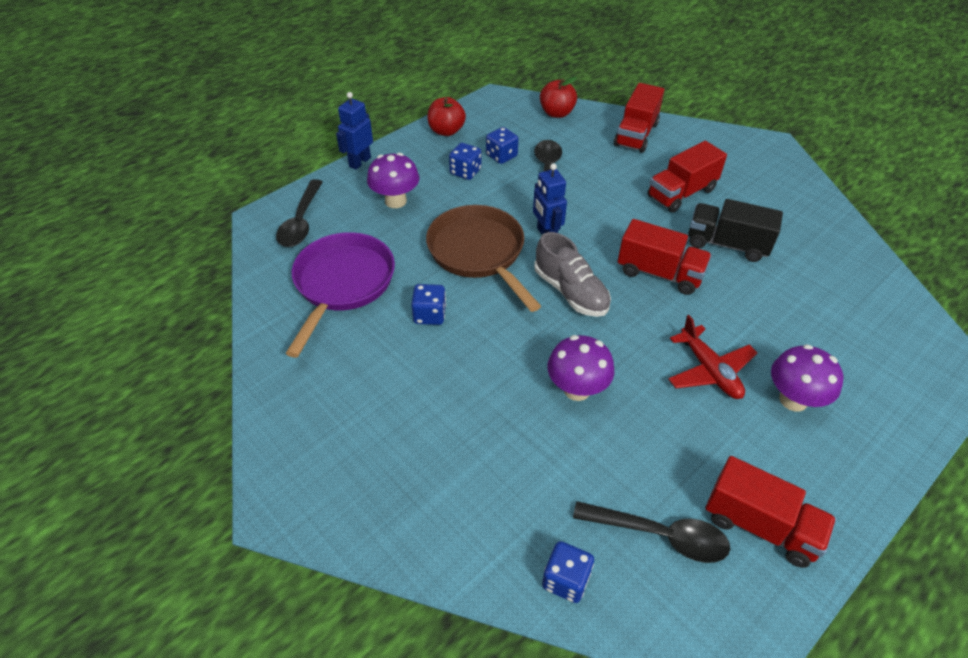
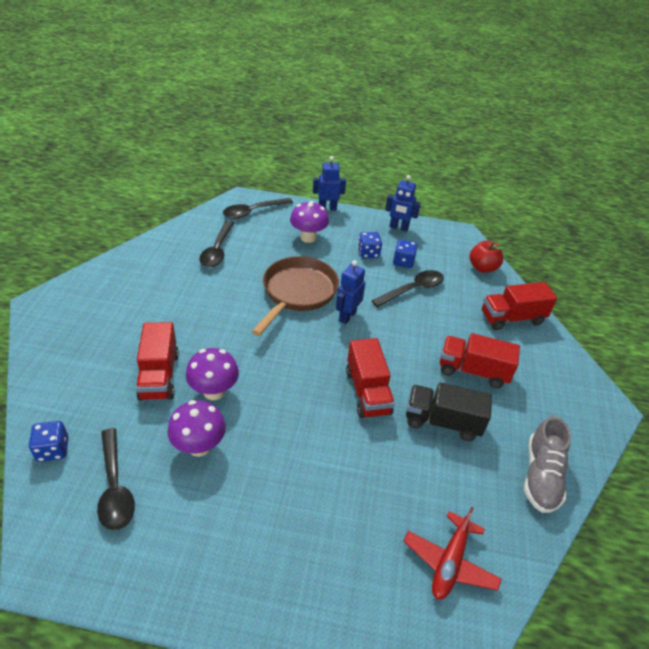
camera: 50 degrees right, 5 degrees down
purple pan [285,232,395,358] -> black spoon [199,221,234,267]
blue dice [411,284,446,325] -> none
red apple [427,97,466,136] -> blue robot [385,175,421,232]
grey shoe [534,232,611,317] -> grey shoe moved to [524,416,571,513]
red plane [668,315,757,399] -> red plane moved to [403,507,502,600]
black truck [688,199,783,262] -> black truck turned 60 degrees counterclockwise [406,382,492,441]
red truck [705,456,836,568] -> red truck moved to [136,322,179,400]
purple mushroom [771,344,843,412] -> purple mushroom moved to [168,400,226,457]

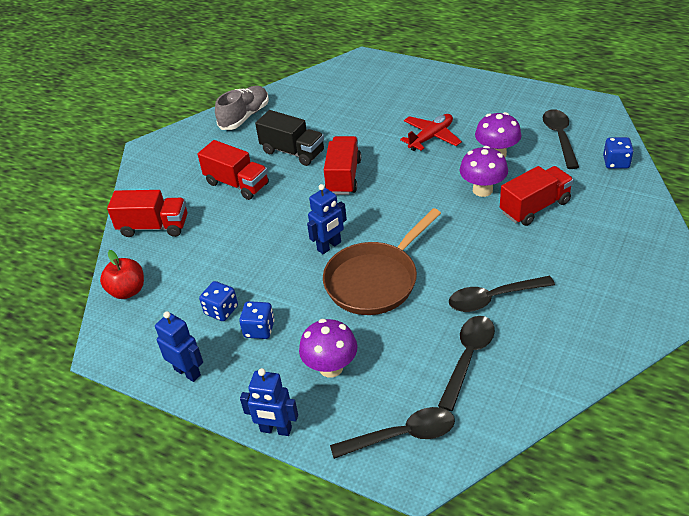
camera: 155 degrees left, 0 degrees up
red truck [136,322,179,400] -> red truck turned 45 degrees clockwise [500,166,574,226]
black spoon [371,270,444,307] -> black spoon moved to [449,276,555,312]
red plane [403,507,502,600] -> red plane moved to [400,114,462,151]

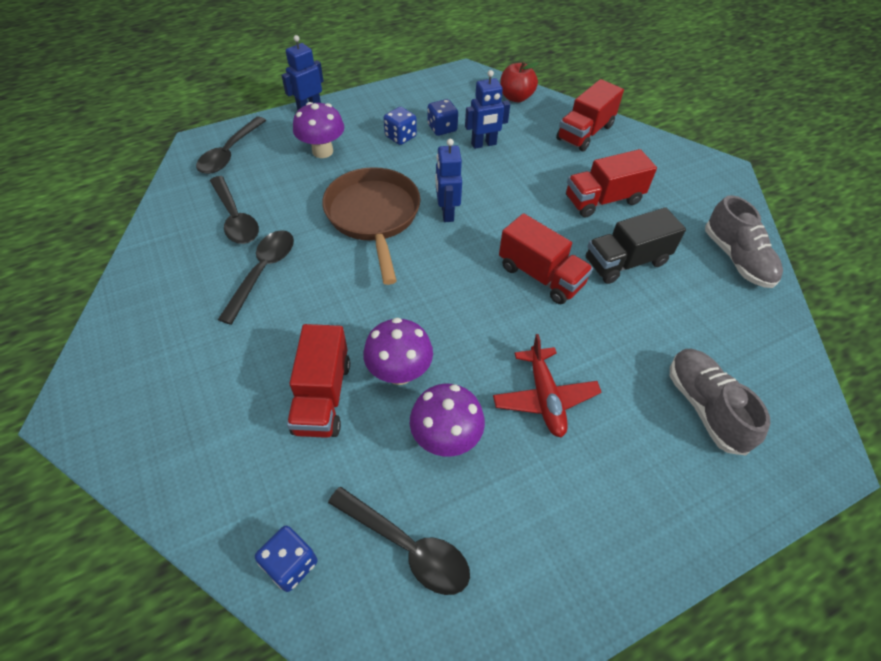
camera: 120 degrees right, 10 degrees up
blue robot [155,311,203,382] -> blue robot moved to [465,70,510,149]
none -> grey shoe [670,349,771,455]

